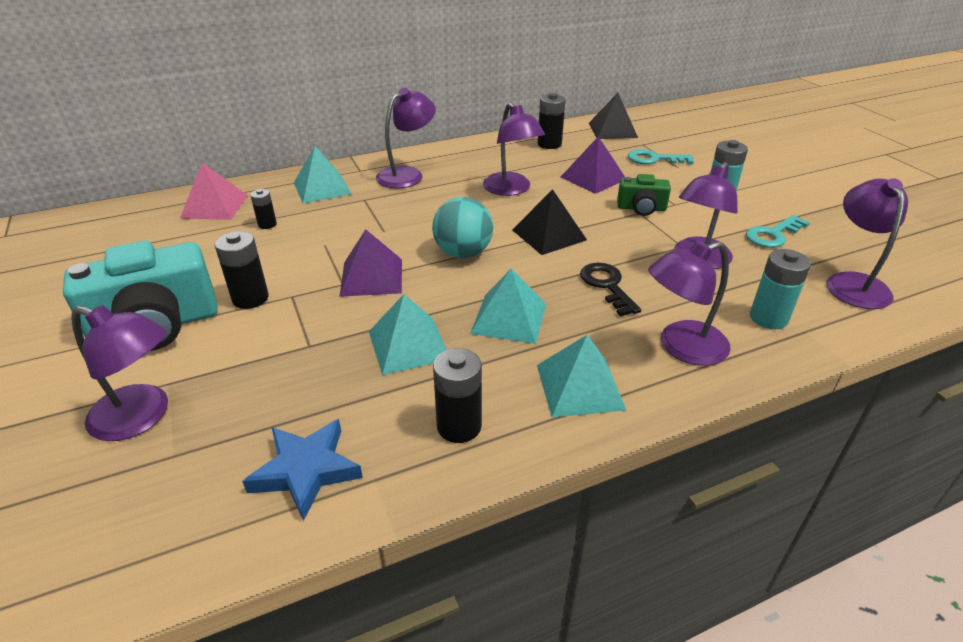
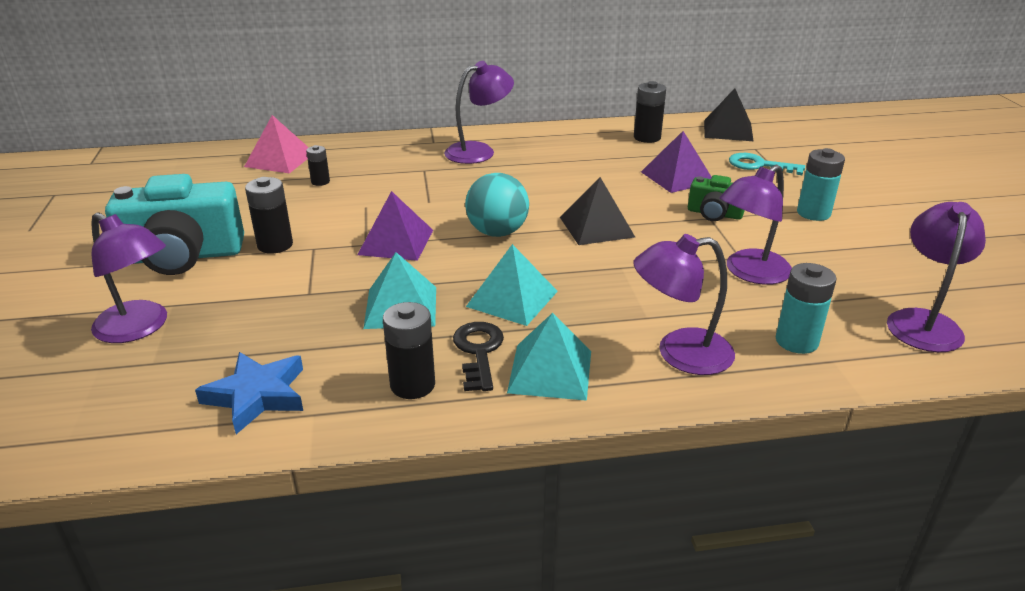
camera: 15 degrees right, 5 degrees down
turquoise pyramid [294,146,351,203] -> none
purple lamp [483,102,545,196] -> none
black key [580,263,641,316] -> black key moved to [453,322,504,391]
turquoise key [746,215,810,248] -> none

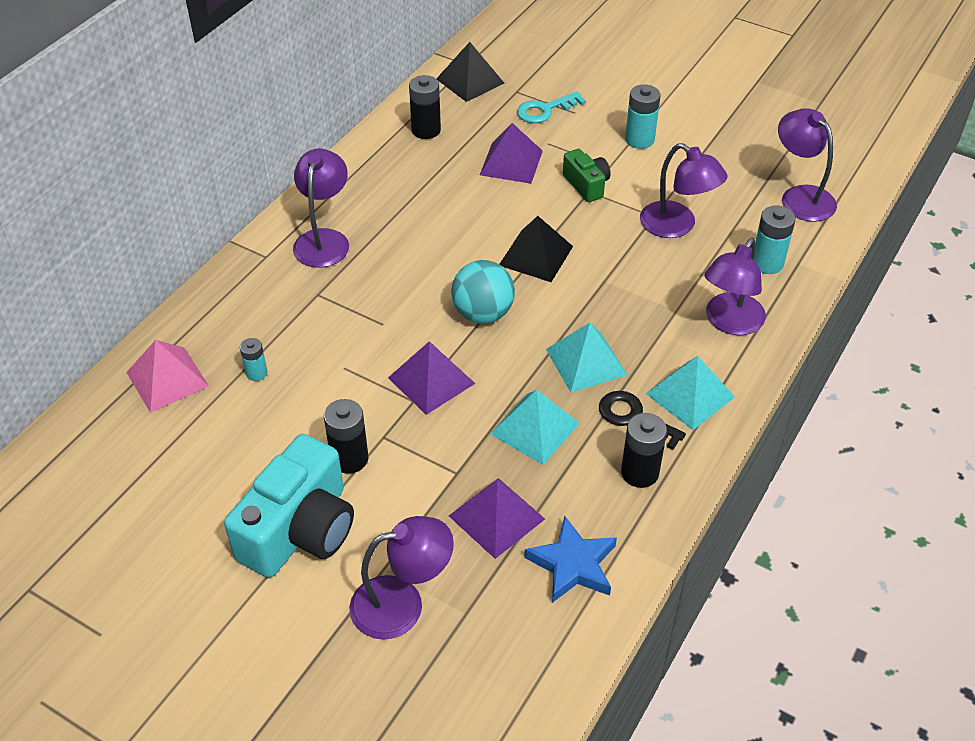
camera: 50 degrees left, 15 degrees up
black battery [306,145,330,186] -> turquoise battery [240,338,267,381]
green camera [688,175,745,221] -> green camera turned 90 degrees counterclockwise [563,149,611,202]
purple lamp [720,165,792,285] -> purple lamp turned 45 degrees counterclockwise [640,143,728,238]
none -> purple pyramid [449,478,545,559]

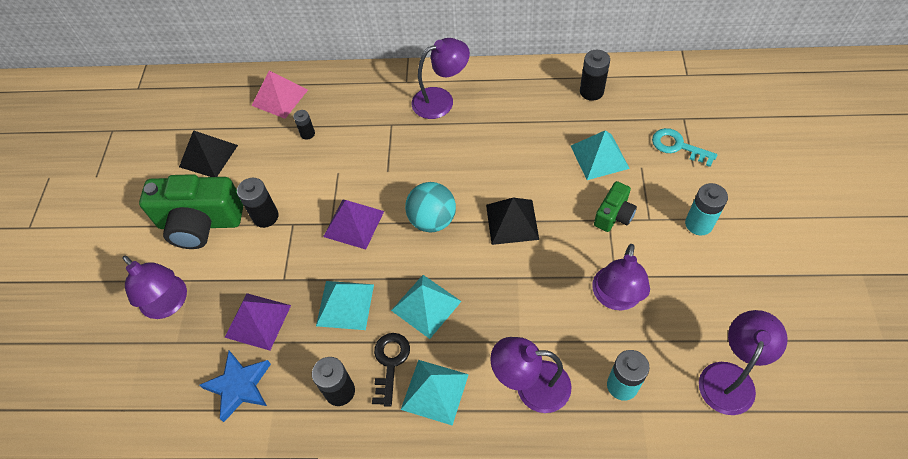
camera: 65 degrees right, 10 degrees up
turquoise camera [224,434,354,578] -> green camera [139,174,244,249]
turquoise battery [240,338,267,381] -> black battery [293,110,315,140]
black pyramid [436,42,504,102] -> black pyramid moved to [179,130,238,177]
purple pyramid [480,123,543,184] -> turquoise pyramid [571,130,630,180]

